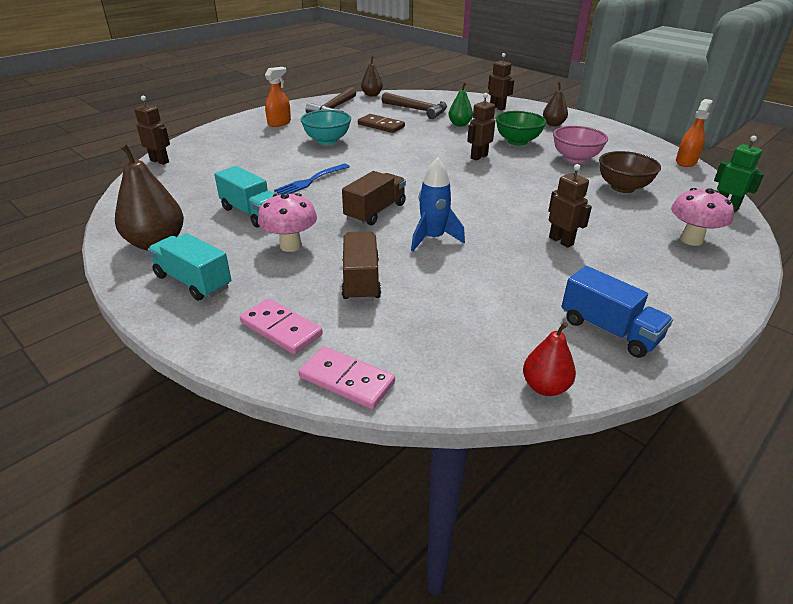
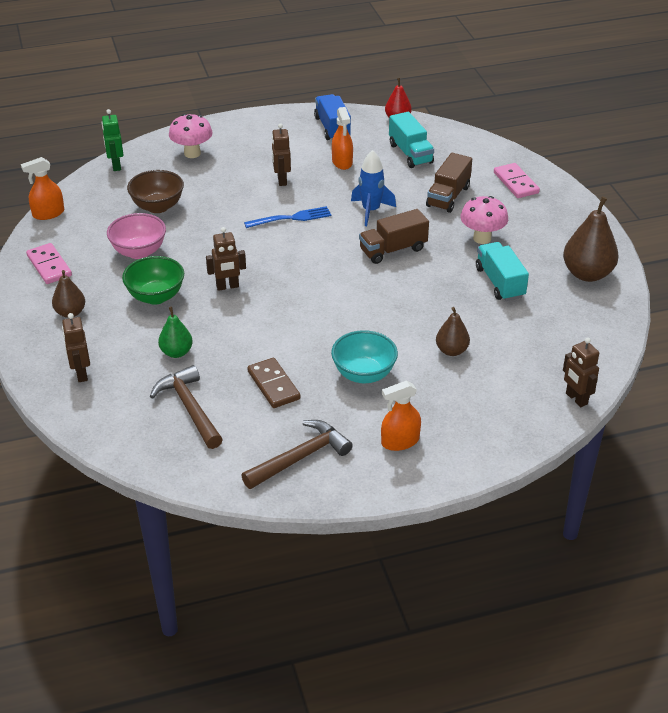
camera: 150 degrees left, 5 degrees up
turquoise truck [148,233,231,301] -> turquoise truck moved to [389,112,434,168]
blue fork [274,164,350,194] -> blue fork moved to [244,206,331,228]
pink domino [299,346,395,409] -> pink domino moved to [26,243,72,284]
brown pear [361,56,383,97] -> brown pear moved to [436,307,470,356]
none -> orange spray bottle [332,107,353,170]

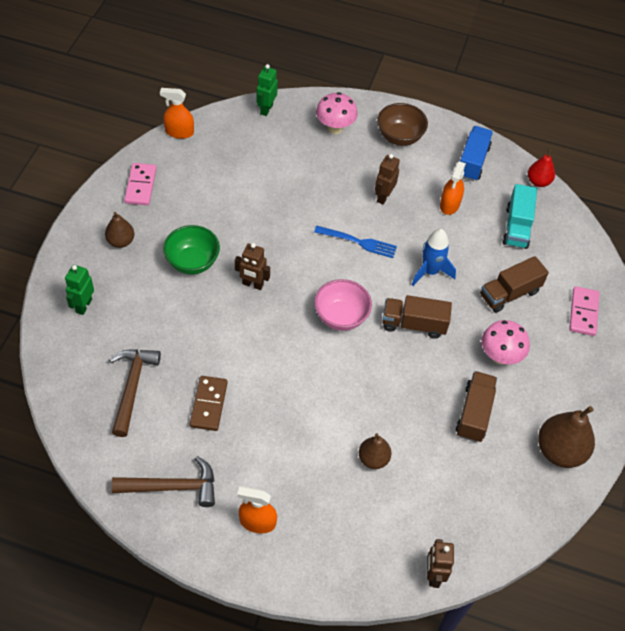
camera: 30 degrees right, 15 degrees up
brown robot [62,313,90,382] -> green robot [65,265,94,315]
pink bowl [107,213,166,259] -> pink bowl moved to [314,279,372,331]
brown bowl [127,170,184,213] -> brown bowl moved to [377,103,428,146]
green pear [158,307,193,358] -> none
turquoise bowl [331,330,398,383] -> none
turquoise truck [476,242,529,301] -> brown truck [456,371,497,442]

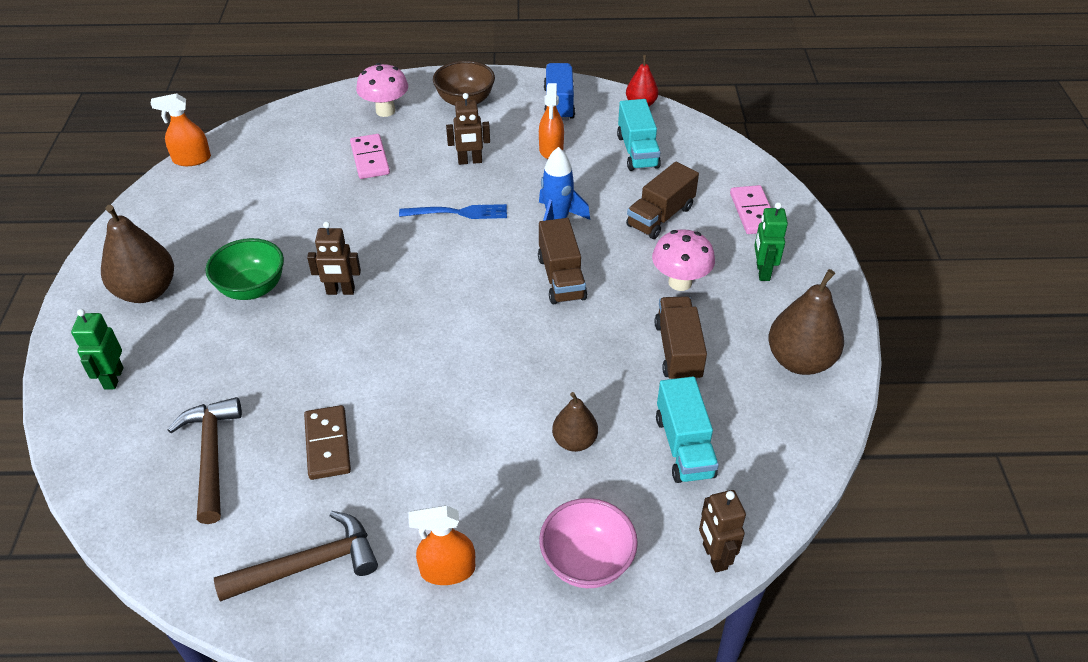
camera: 15 degrees left, 10 degrees down
brown pear [105,212,134,248] -> brown pear [101,205,174,303], size x1.70
pink domino [124,163,157,205] -> pink domino moved to [350,134,390,179]
green robot [257,64,278,116] -> green robot moved to [754,202,788,281]
pink bowl [314,279,372,331] -> pink bowl moved to [539,498,638,588]
brown robot [375,154,400,204] -> brown robot turned 105 degrees counterclockwise [446,93,490,165]
brown truck [382,295,452,339] -> brown truck turned 90 degrees counterclockwise [538,218,587,304]
none -> turquoise truck [656,377,719,483]

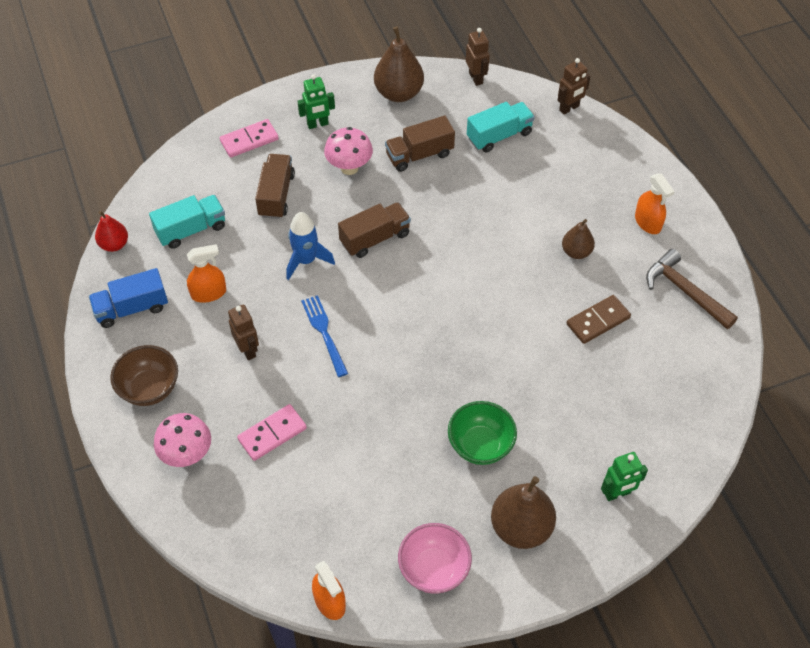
camera: 110 degrees left, 10 degrees up
brown hammer [168,397,242,524] -> none
brown robot [307,221,361,295] -> brown robot moved to [466,28,490,86]
pink bowl [539,498,638,588] -> pink bowl moved to [398,523,472,594]
brown pear [552,392,598,452] -> brown pear moved to [562,219,595,259]
brown truck [626,162,699,239] -> brown truck turned 105 degrees counterclockwise [255,154,295,219]

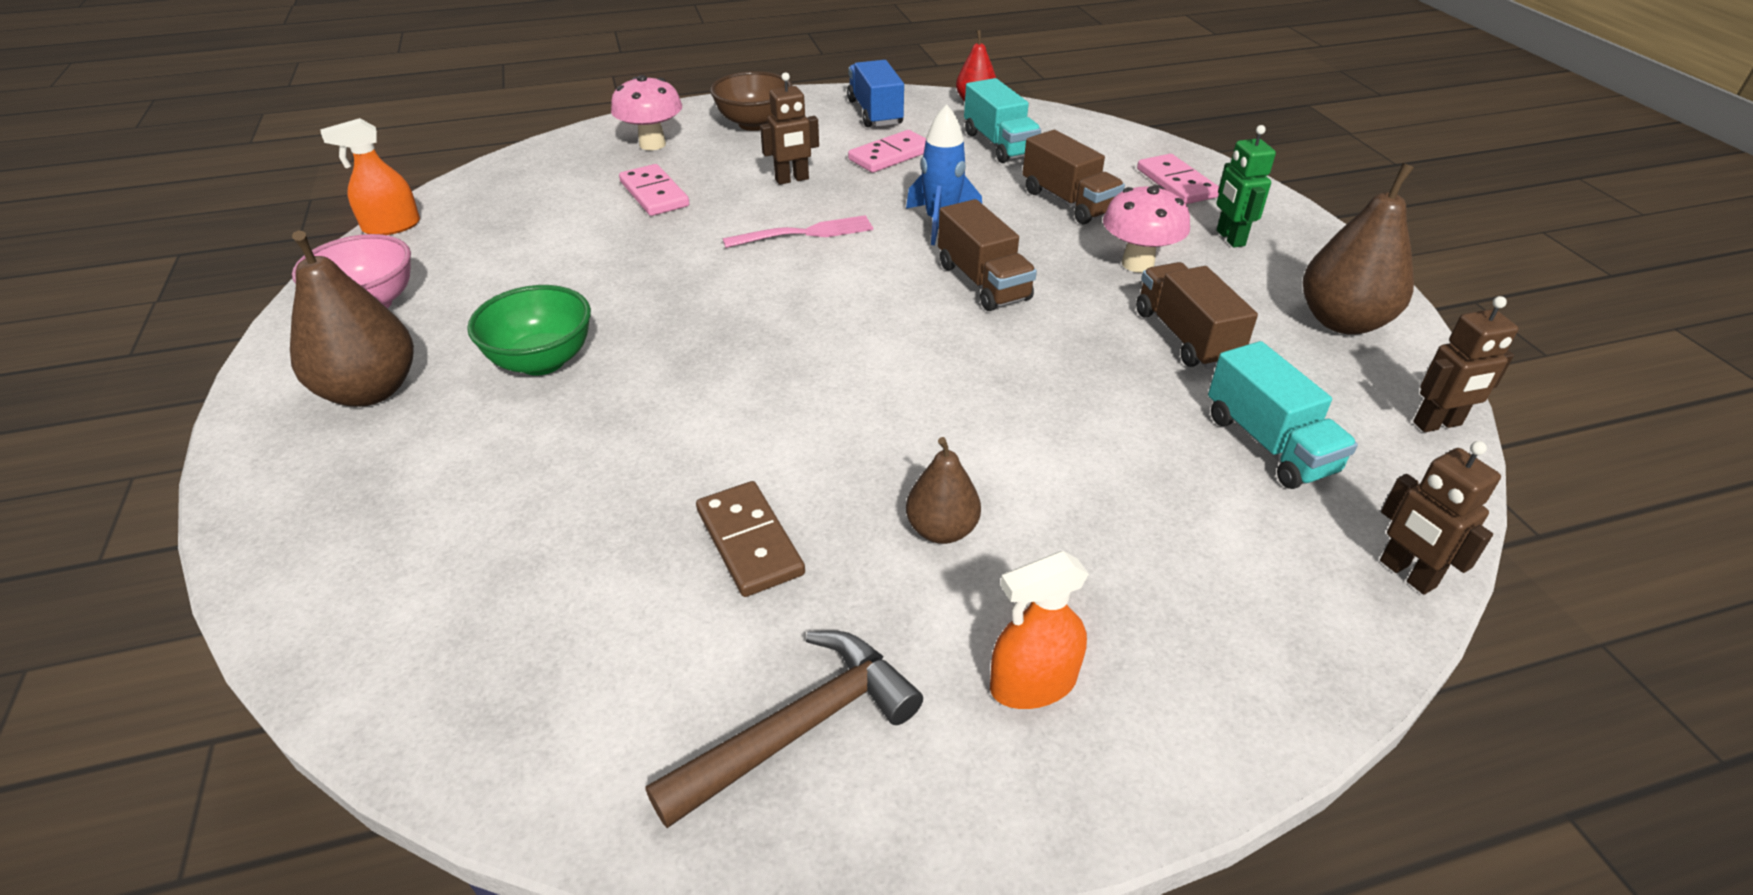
camera: 95 degrees right, 15 degrees down
orange spray bottle [187,244,226,303] -> pink domino [848,130,926,173]
brown truck [255,154,295,219] -> brown truck turned 45 degrees clockwise [1022,130,1125,224]
blue fork [301,295,348,377] -> pink fork [723,215,873,248]
green robot [601,452,648,501] -> none

